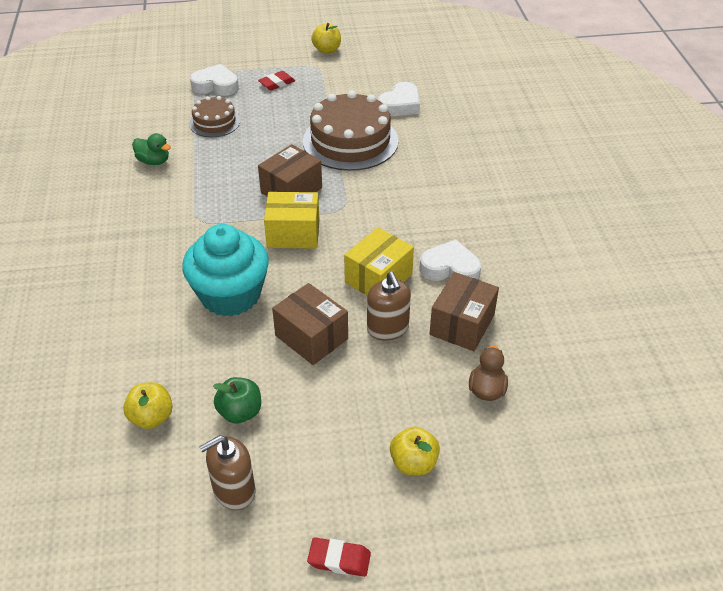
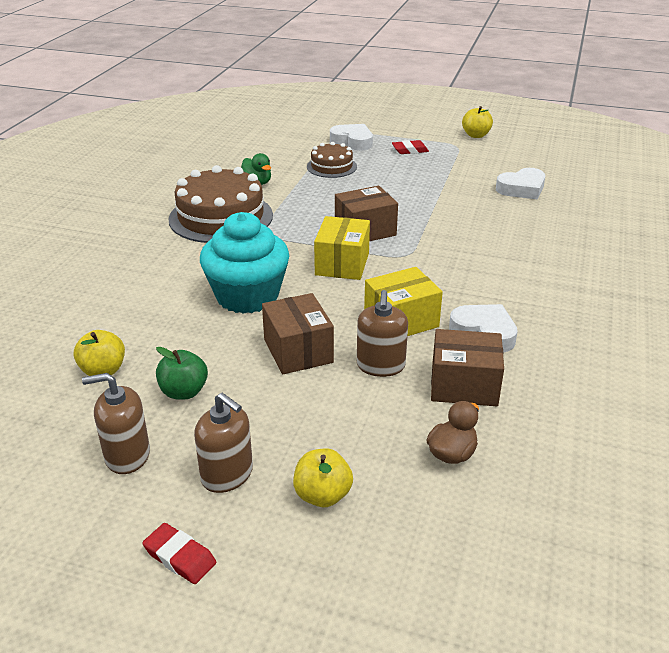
camera: 25 degrees right, 10 degrees down
yellow box [264,192,320,249] -> yellow box turned 75 degrees clockwise [314,216,370,280]
brown cake [303,91,399,171] -> brown cake moved to [168,165,273,243]
brown box [430,272,499,351] -> brown box turned 45 degrees clockwise [431,329,504,406]
none -> brown soap dispenser [194,393,253,493]

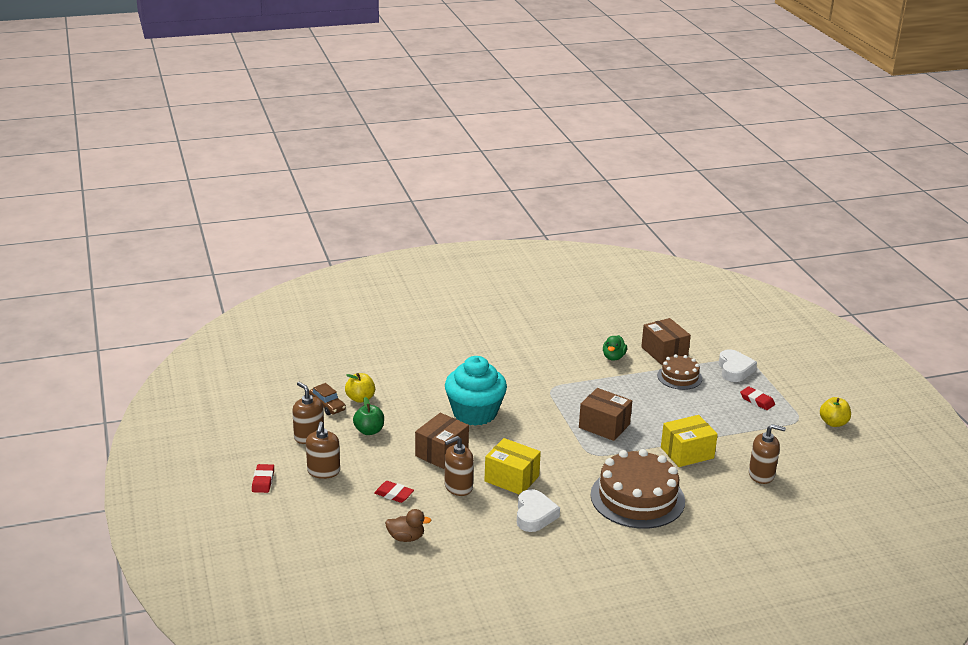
camera: 55 degrees right, 5 degrees down
brown cake [168,165,273,243] -> brown cake moved to [591,449,685,529]
yellow apple [293,448,353,507] -> none
yellow box [314,216,370,280] -> yellow box moved to [661,415,718,467]
brown box [431,329,504,406] -> brown box moved to [641,318,691,365]
white heart [496,168,545,200] -> brown soap dispenser [749,424,786,484]
none -> brown car [309,383,346,415]
none -> red eraser [374,481,414,503]

